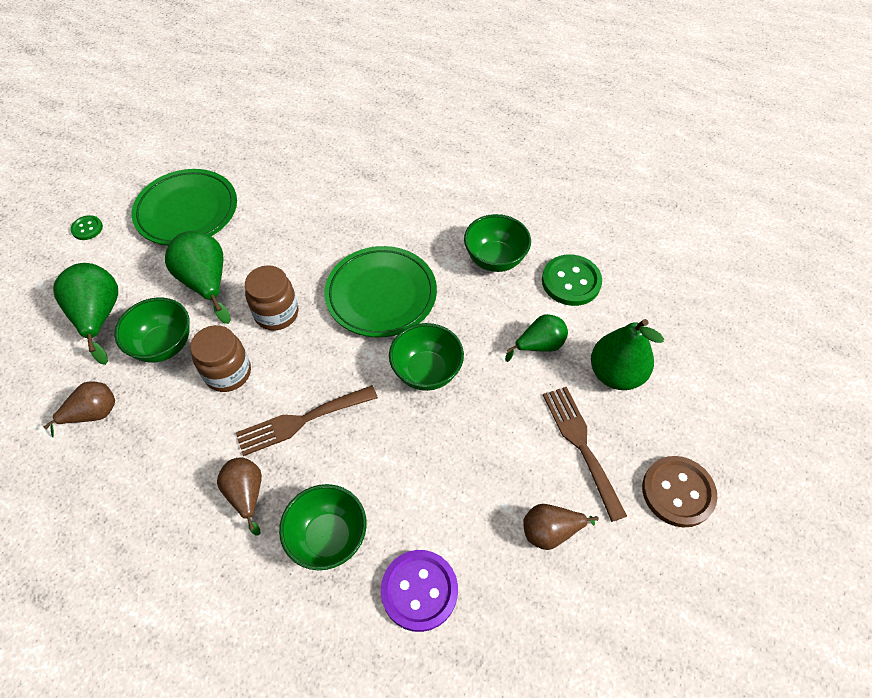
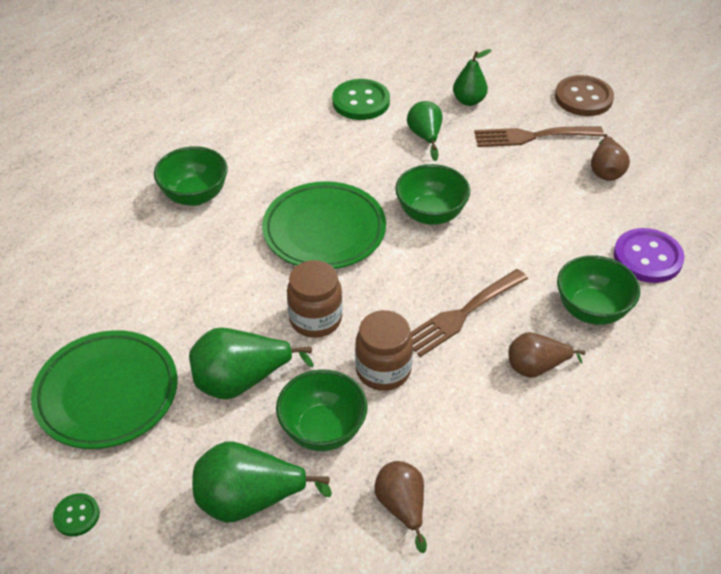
camera: 75 degrees left, 10 degrees down
brown fork [236,385,378,456] -> brown fork turned 60 degrees clockwise [410,269,528,357]
green bowl [464,214,531,272] -> green bowl moved to [154,146,228,206]
green pear [591,319,664,390] -> green pear [453,49,491,106], size x0.64

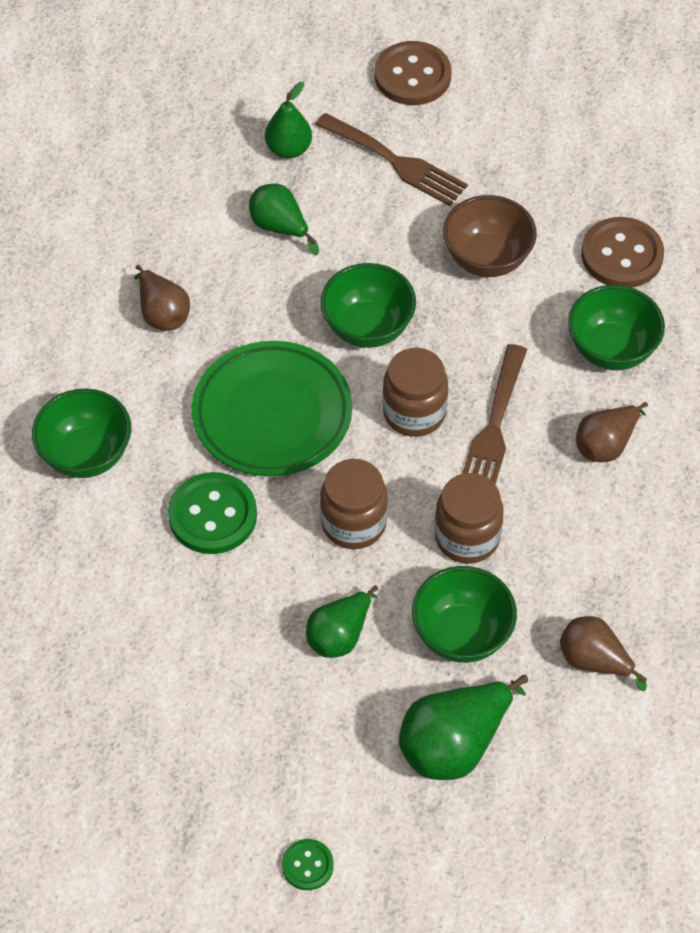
camera: 35 degrees left, 10 degrees up
green plate [31,330,178,449] -> none
green pear [189,327,314,400] -> green pear [306,585,378,658], size x0.64
green button [332,79,390,120] -> green button moved to [168,472,257,554]
brown fork [474,127,604,147] -> brown fork turned 105 degrees counterclockwise [315,113,468,206]
brown pear [591,134,630,181] -> brown pear moved to [134,265,190,331]
purple button [614,228,685,283] -> brown button [581,217,664,288]
none -> brown jar [383,348,448,437]
none -> brown bowl [443,195,537,277]

